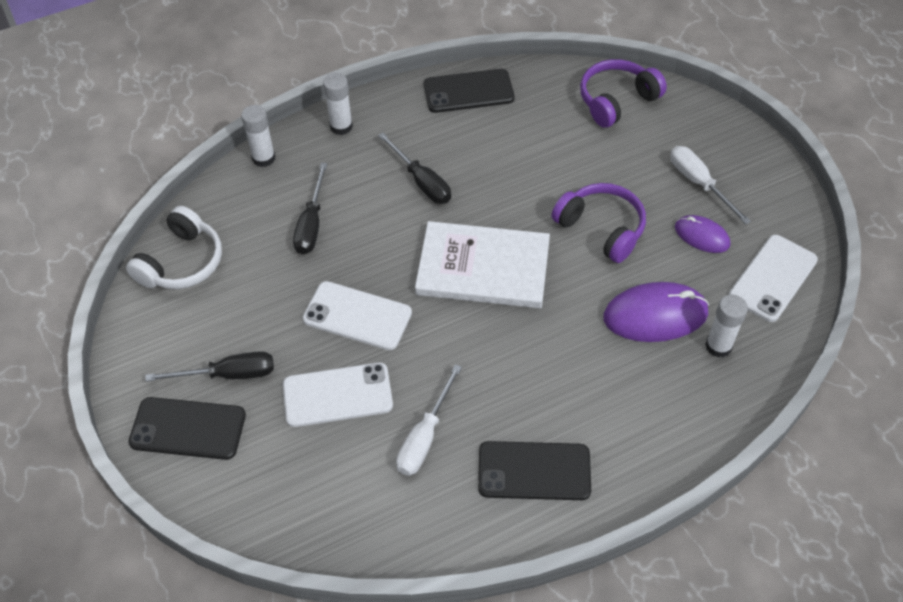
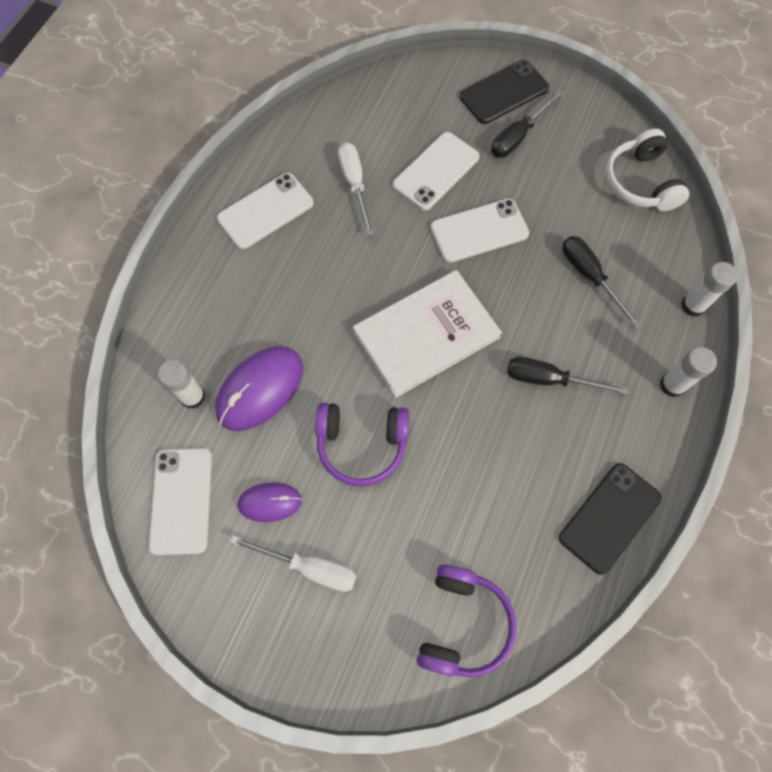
camera: 140 degrees right, 15 degrees up
black phone [478,441,591,500] -> white phone [217,173,314,249]

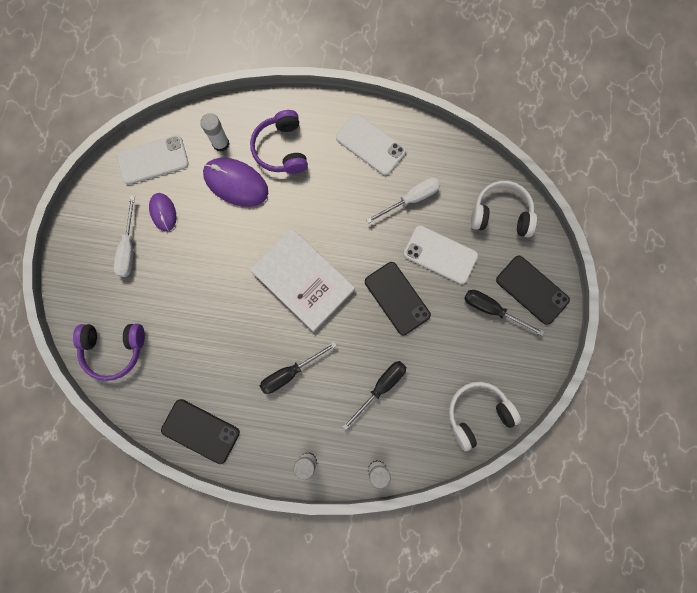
camera: 75 degrees right, 10 degrees up
purple headphones [315,403,409,486] -> purple headphones moved to [250,110,308,174]
white phone [430,198,529,263] -> black phone [365,262,431,335]
black screwdriver [507,357,629,395] -> black screwdriver turned 120 degrees counterclockwise [260,342,337,394]
none -> white headphones [471,181,537,238]

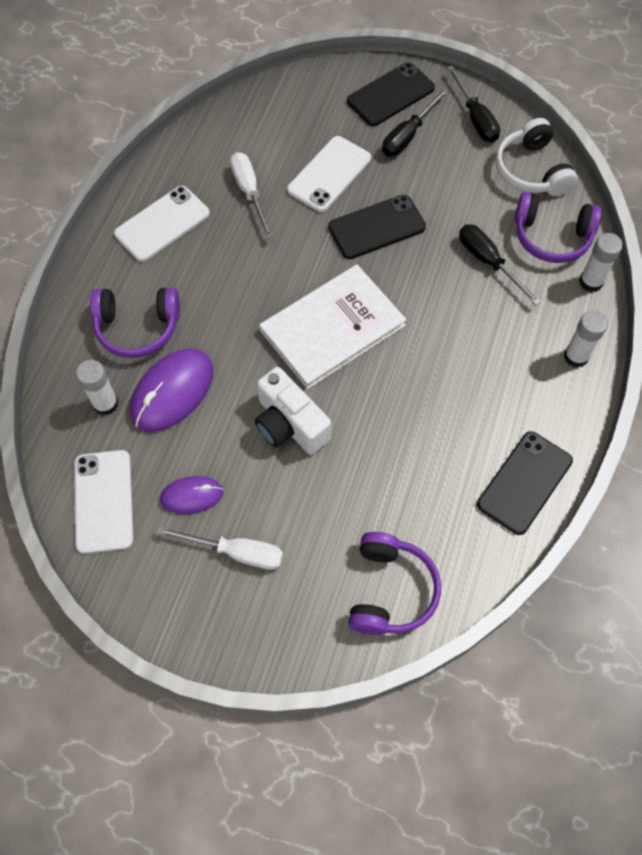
camera: 80 degrees left, 15 degrees down
black screwdriver [260,342,337,394] -> black screwdriver moved to [447,66,500,142]
white headphones [471,181,537,238] -> none
none -> white camera [255,367,331,455]
none -> purple headphones [515,192,602,263]

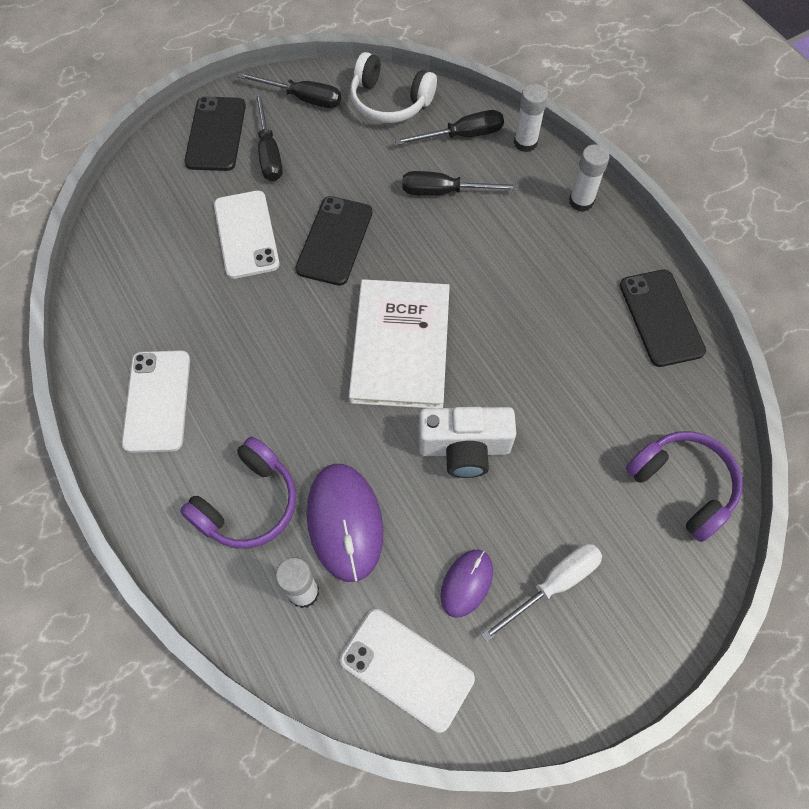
camera: 50 degrees left, 0 degrees up
white screwdriver [230,152,273,239] -> none
purple headphones [515,192,602,263] -> black screwdriver [395,110,504,145]

